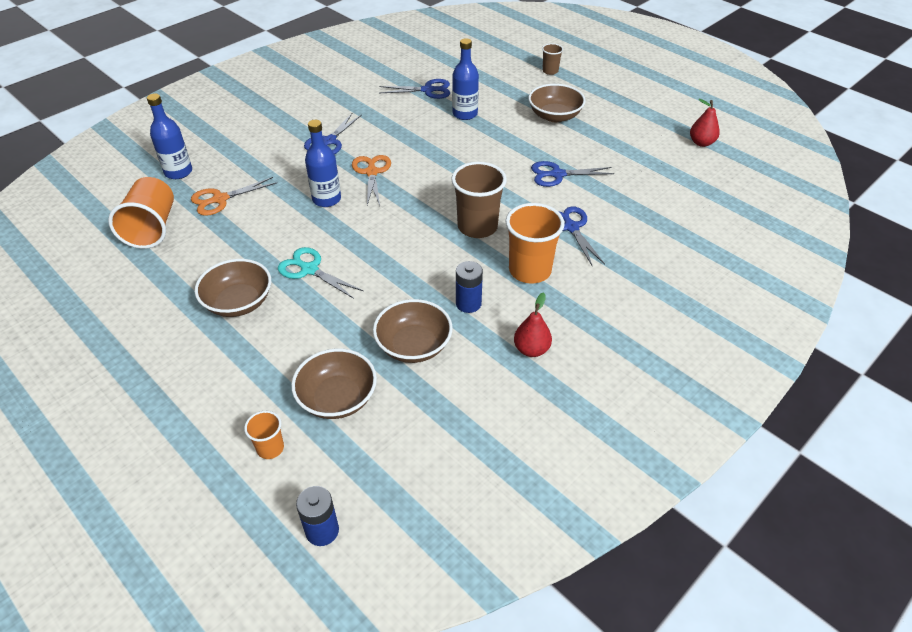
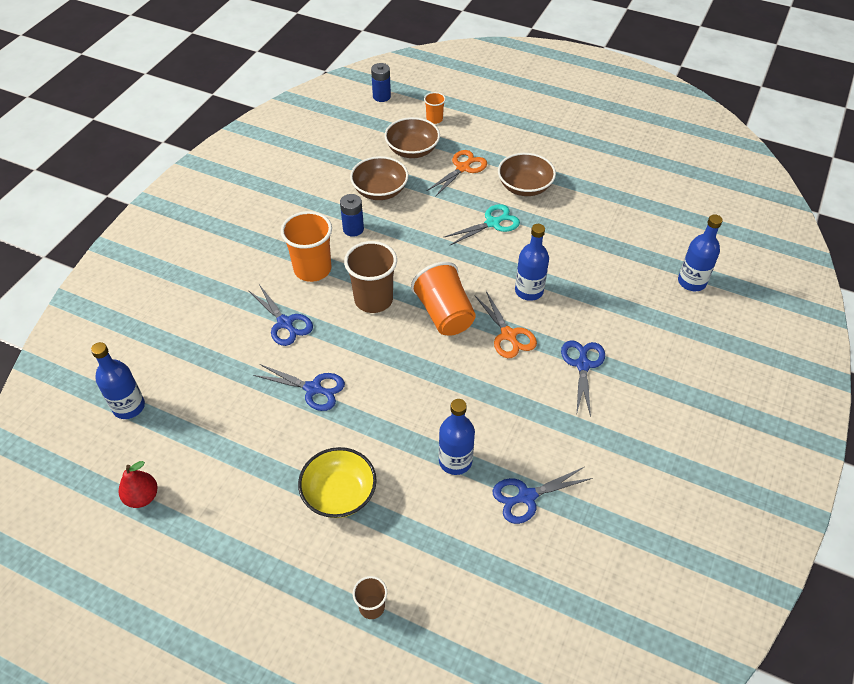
camera: 160 degrees right, 5 degrees up
orange cup [108,177,174,249] -> orange cup moved to [411,262,476,336]
orange scissors [191,177,277,216] -> orange scissors moved to [427,150,487,197]
turquoise scissors [278,247,363,299] -> turquoise scissors turned 45 degrees counterclockwise [443,204,520,245]
red pear [514,293,552,357] -> none
brown bowl [528,84,586,122] -> yellow bowl [298,447,376,518]
blue scissors [531,161,614,187] -> blue scissors turned 45 degrees clockwise [253,364,345,411]
none -> blue bottle [91,342,145,419]

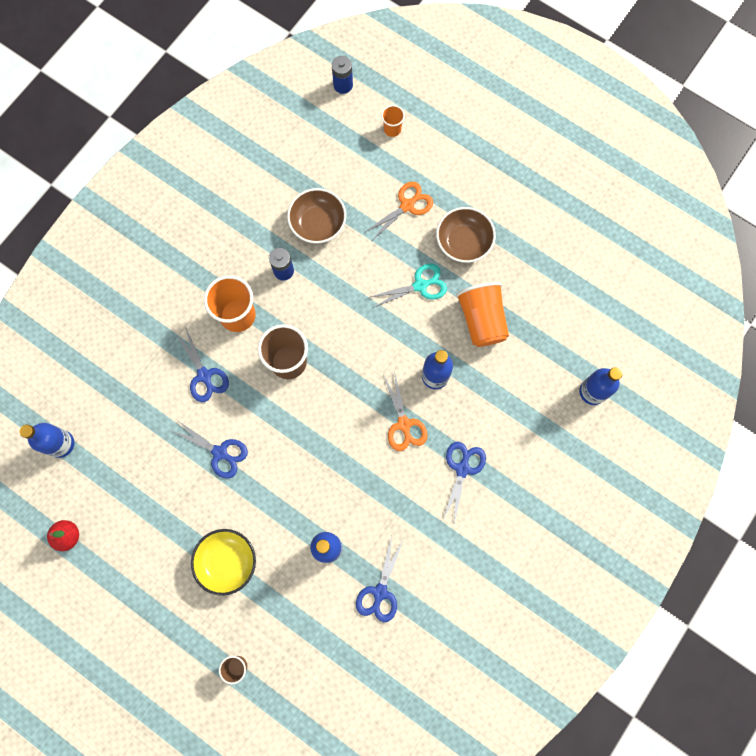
camera: 10 degrees right, 25 degrees up
brown bowl [384,117,440,158] -> none
orange cup [411,262,476,336] -> orange cup moved to [456,282,509,347]
blue scissors [493,467,592,524] -> blue scissors turned 60 degrees counterclockwise [356,536,404,622]

